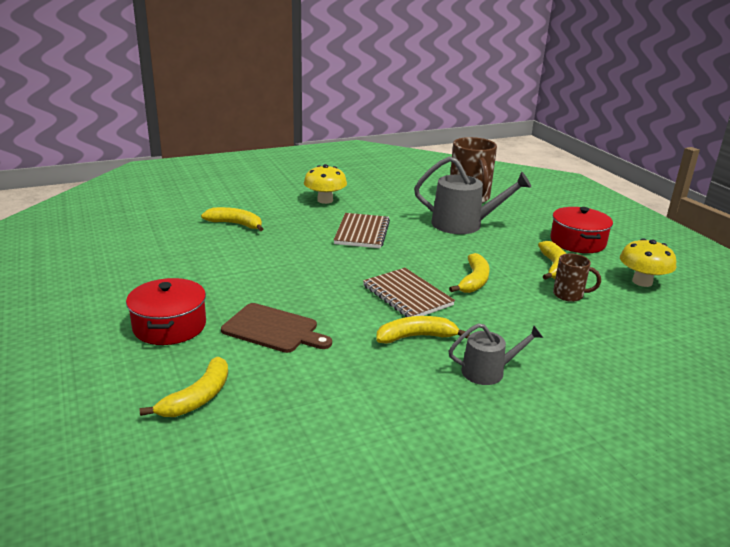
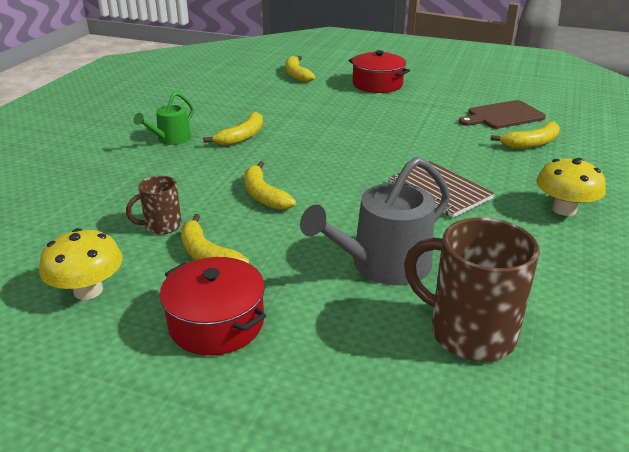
camera: 135 degrees right, 5 degrees up
brown cutting board [221,303,332,353] -> brown cutting board moved to [459,100,546,129]
brown notebook [363,268,455,317] -> none
grey watering can [449,323,543,385] -> green watering can [133,92,194,145]

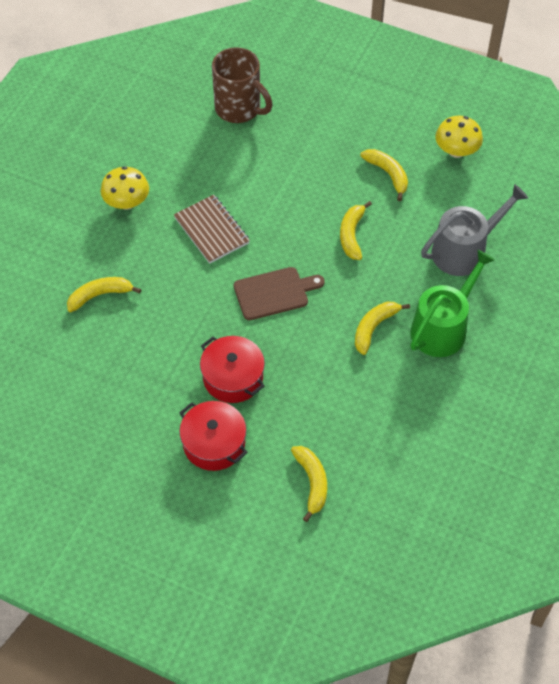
camera: 175 degrees left, 25 degrees up
brown mug [126,176,182,234] -> none
green watering can [133,92,194,145] -> green watering can [410,250,495,357], size x1.74
red pot [160,257,266,355] -> red pot moved to [200,336,265,403]
yellow banana [244,161,296,210] -> yellow banana turned 150 degrees counterclockwise [340,201,372,260]
grey watering can [300,157,450,285] -> grey watering can moved to [421,184,528,276]
brown cutting board [459,100,546,129] -> brown cutting board moved to [234,267,325,320]

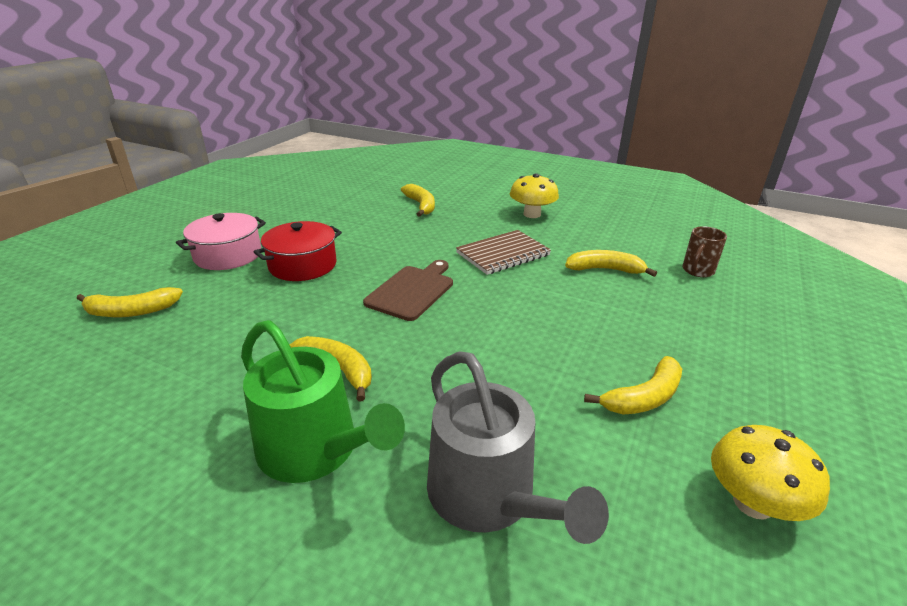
camera: 90 degrees right, 25 degrees down
red pot [180,401,248,471] -> pink pot [176,213,266,270]
brown mug [212,47,272,123] -> brown mug [683,226,727,277], size x0.53
brown cutting board [234,267,325,320] -> brown cutting board turned 135 degrees counterclockwise [363,260,453,321]
yellow banana [340,201,372,260] -> yellow banana moved to [565,250,657,277]

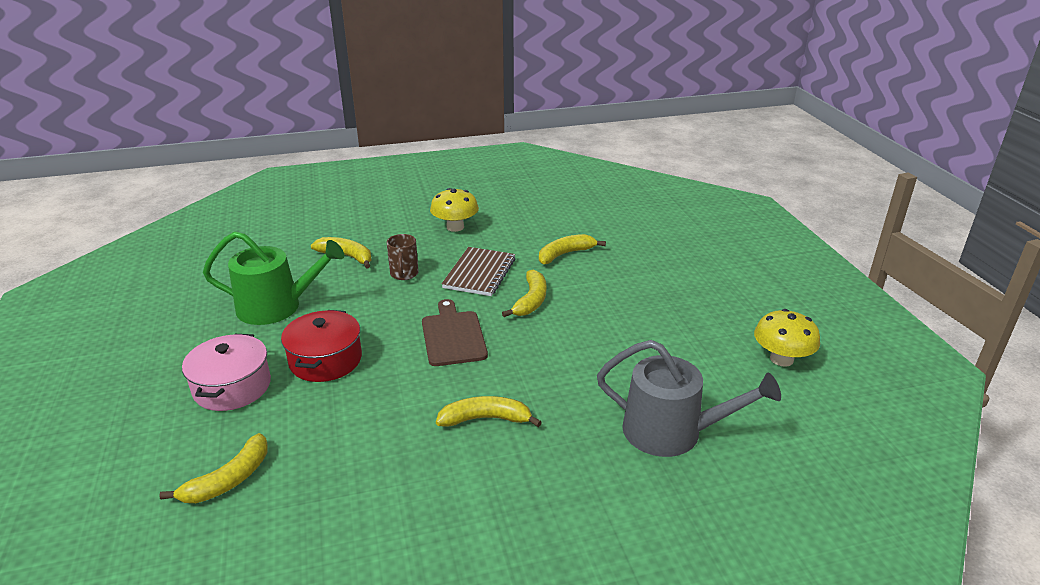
camera: 40 degrees left, 0 degrees up
green watering can [241,320,405,483] -> green watering can moved to [203,231,344,325]
yellow banana [584,356,682,415] -> yellow banana moved to [502,269,546,317]
brown mug [683,226,727,277] -> brown mug moved to [387,234,419,280]

